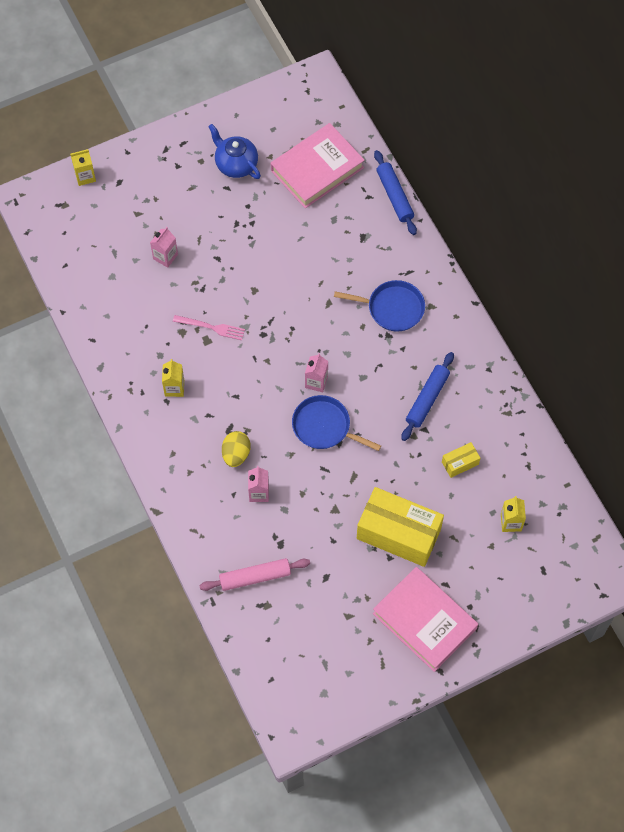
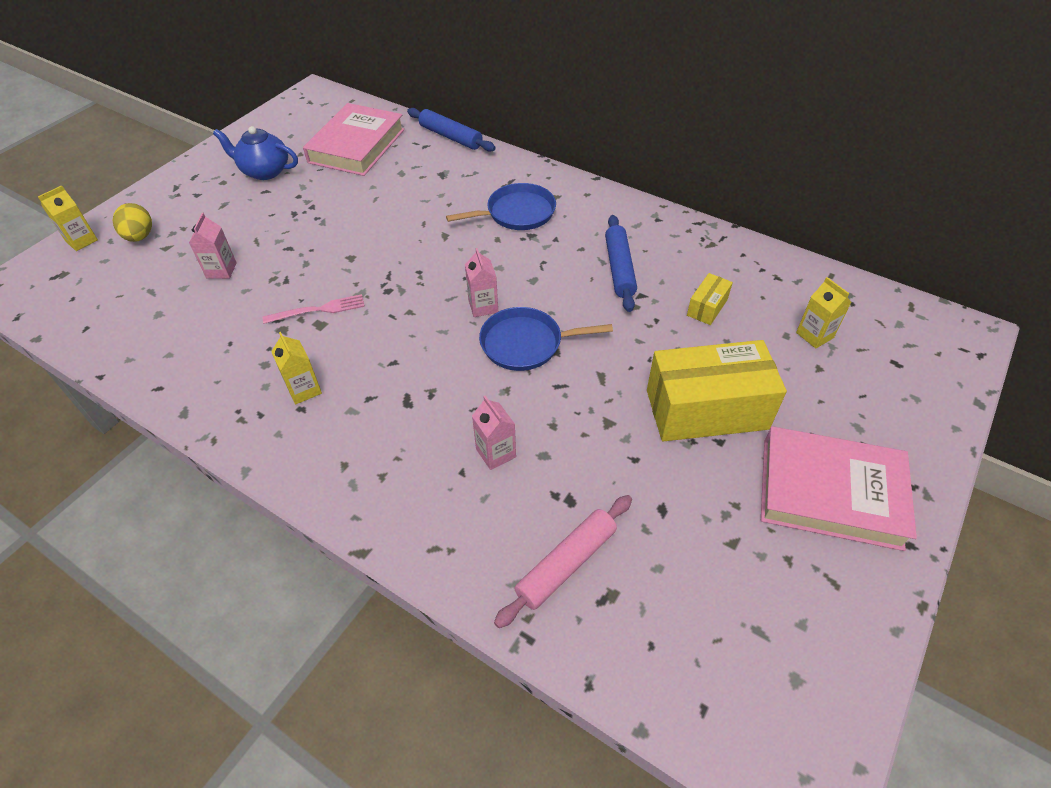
camera: 30 degrees left, 15 degrees down
yellow egg [222,431,251,467] -> yellow egg moved to [113,203,152,242]

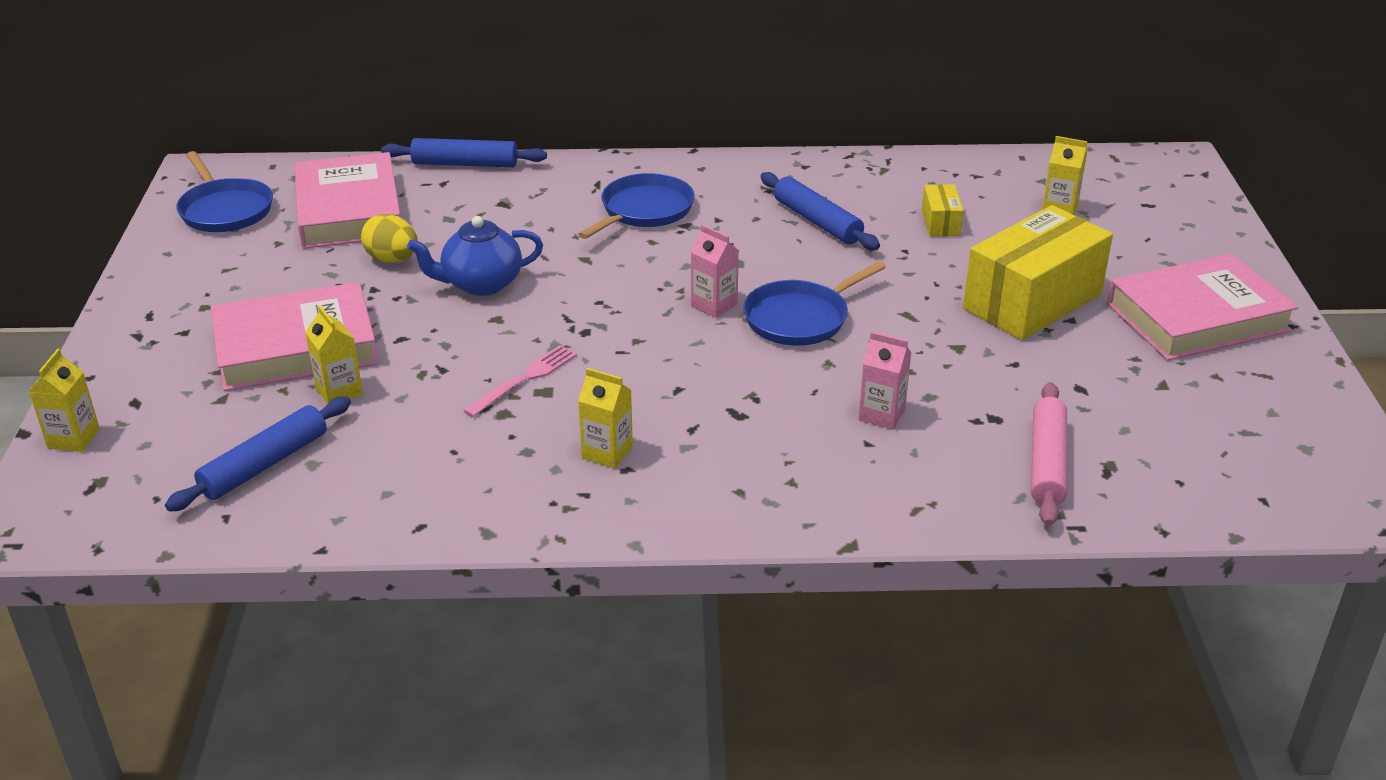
camera: 35 degrees left, 15 degrees down
yellow egg [113,203,152,242] -> yellow egg moved to [361,214,418,263]
pink carton [189,213,237,279] -> yellow carton [305,305,363,404]
blue teapot [213,126,298,180] -> blue teapot moved to [407,216,543,296]
none -> blue rolling pin [165,396,351,512]
none -> blue pan [176,151,273,232]
none -> pink book [211,282,378,391]

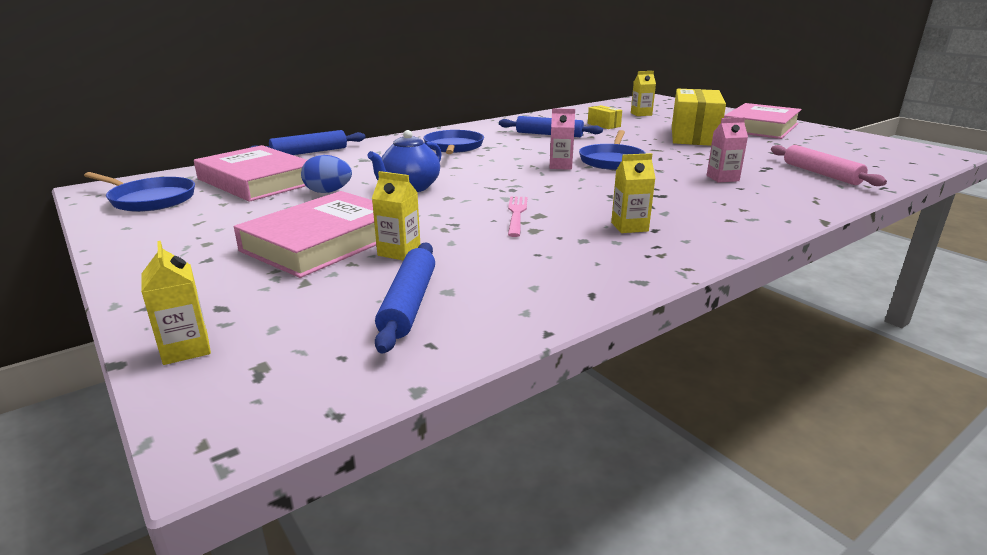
camera: 35 degrees left, 10 degrees down
yellow egg [361,214,418,263] -> blue egg [301,155,352,193]

